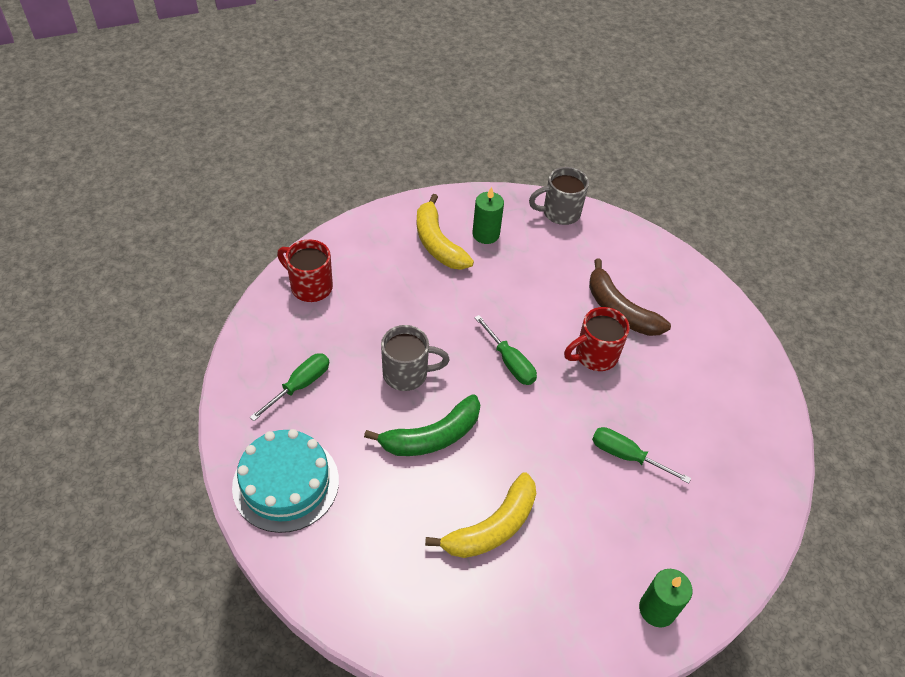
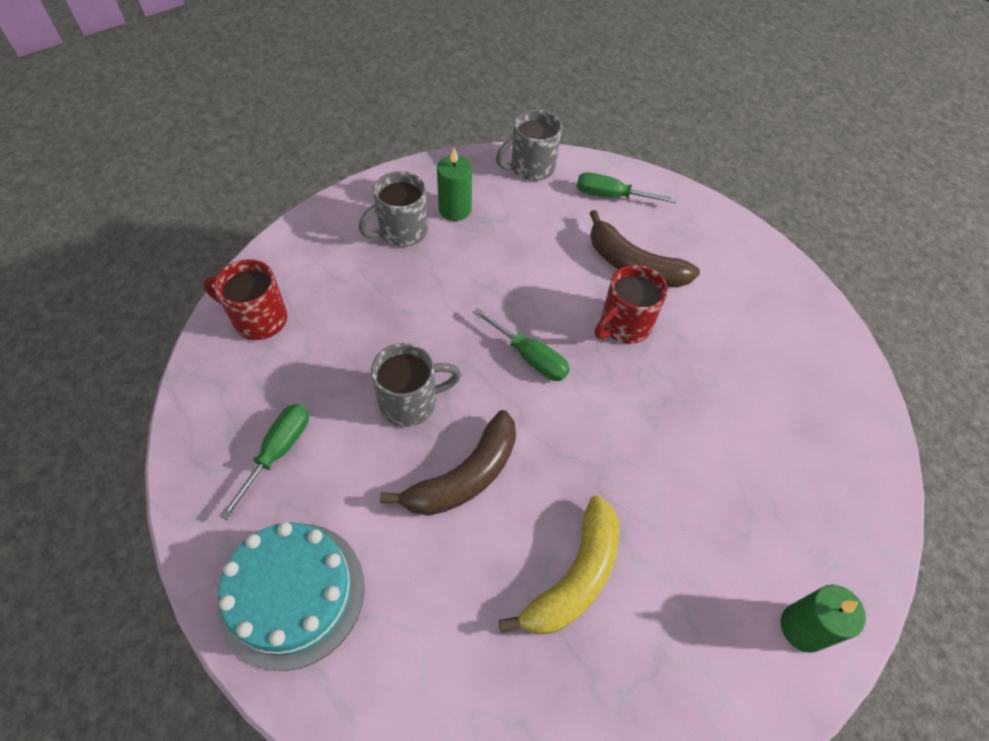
camera: 15 degrees left, 5 degrees up
green banana [364,394,480,456] -> brown banana [380,410,516,516]
yellow banana [417,194,474,270] -> grey mug [359,171,428,247]
green screwdriver [592,427,691,484] -> green screwdriver moved to [577,172,676,203]

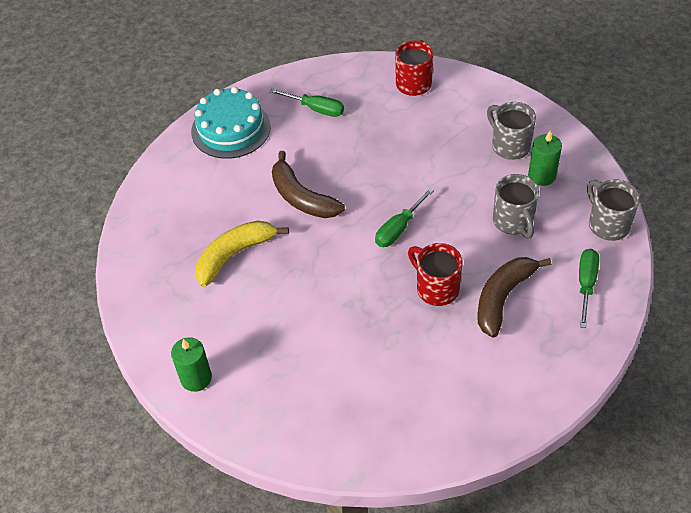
camera: 95 degrees right, 5 degrees down
grey mug [371,343,461,427] -> grey mug moved to [493,174,539,238]
yellow banana [499,496,619,635] -> yellow banana turned 105 degrees clockwise [195,221,289,287]

